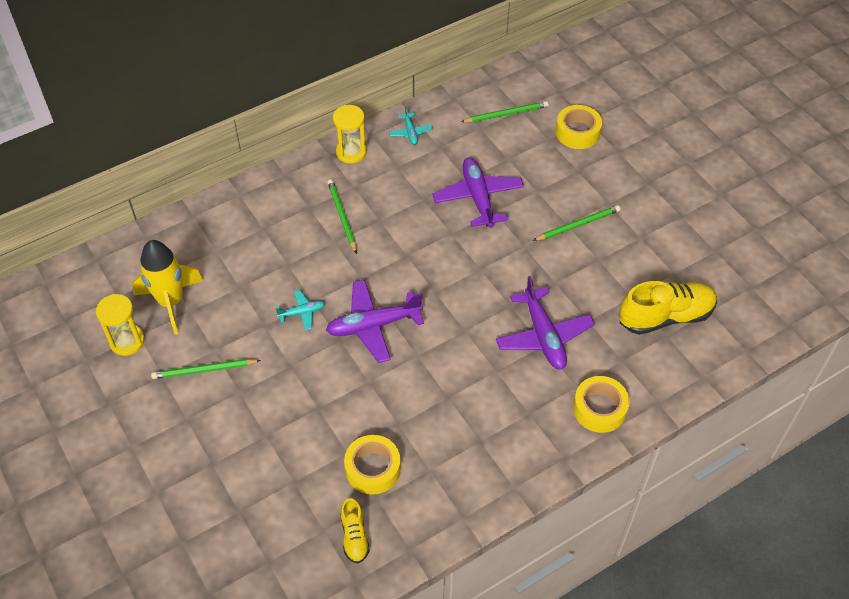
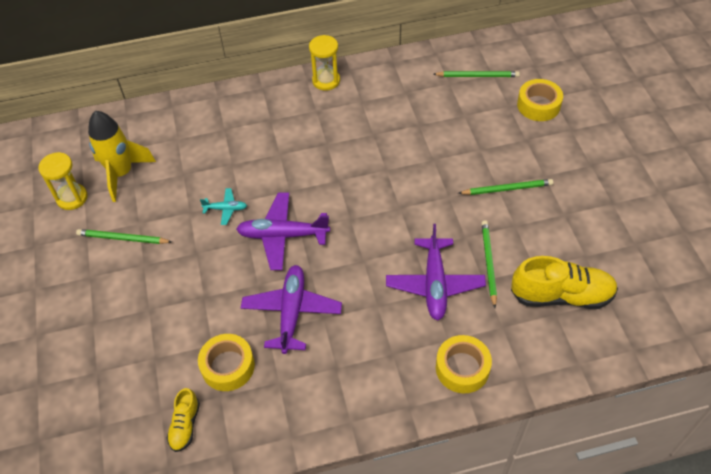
camera: 20 degrees right, 0 degrees up
green pencil [328,179,357,254] -> green pencil moved to [482,221,497,308]
turquoise plane [389,106,433,145] -> none
purple plane [432,157,524,228] -> purple plane moved to [241,265,342,354]

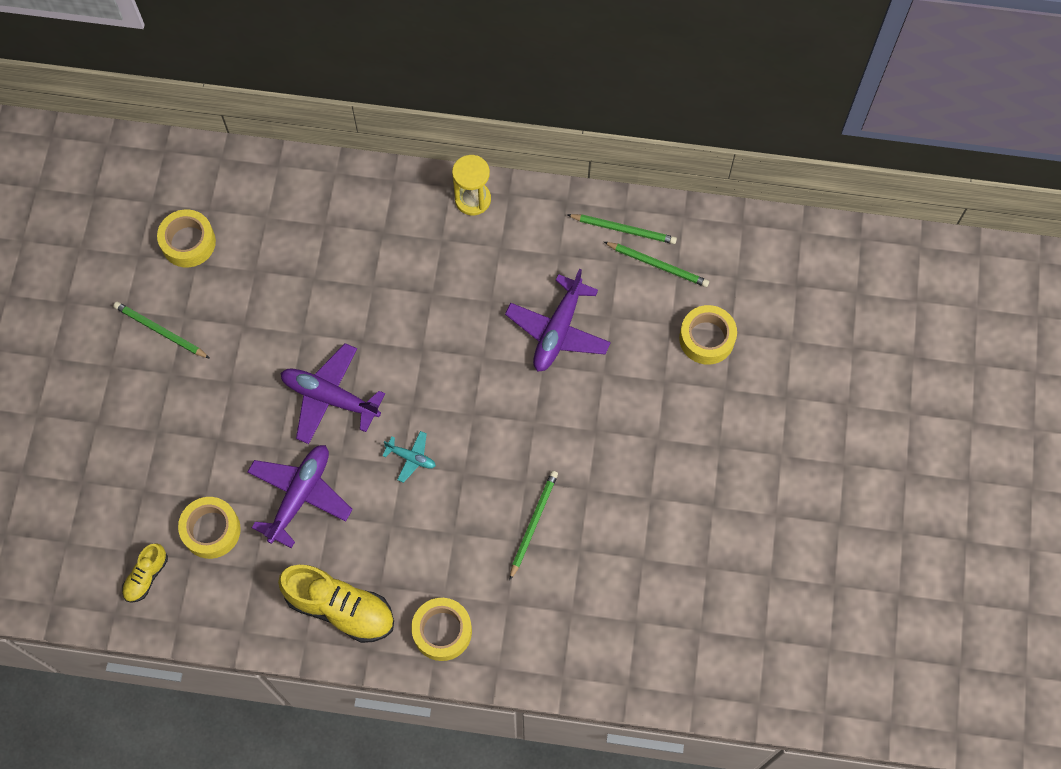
camera: 20 degrees right, 15 degrees up
yellow hourglass [38,152,88,210] -> none
yellow rocket [88,111,156,202] -> yellow tape [157,209,216,267]
turquoise plane [200,188,247,225] -> turquoise plane moved to [382,431,436,483]
purple plane [386,224,486,320] -> purple plane moved to [505,268,611,372]
green pencil [458,179,553,195] -> green pencil moved to [567,214,677,244]
yellow shoe [511,256,618,309] -> yellow shoe moved to [278,565,394,643]

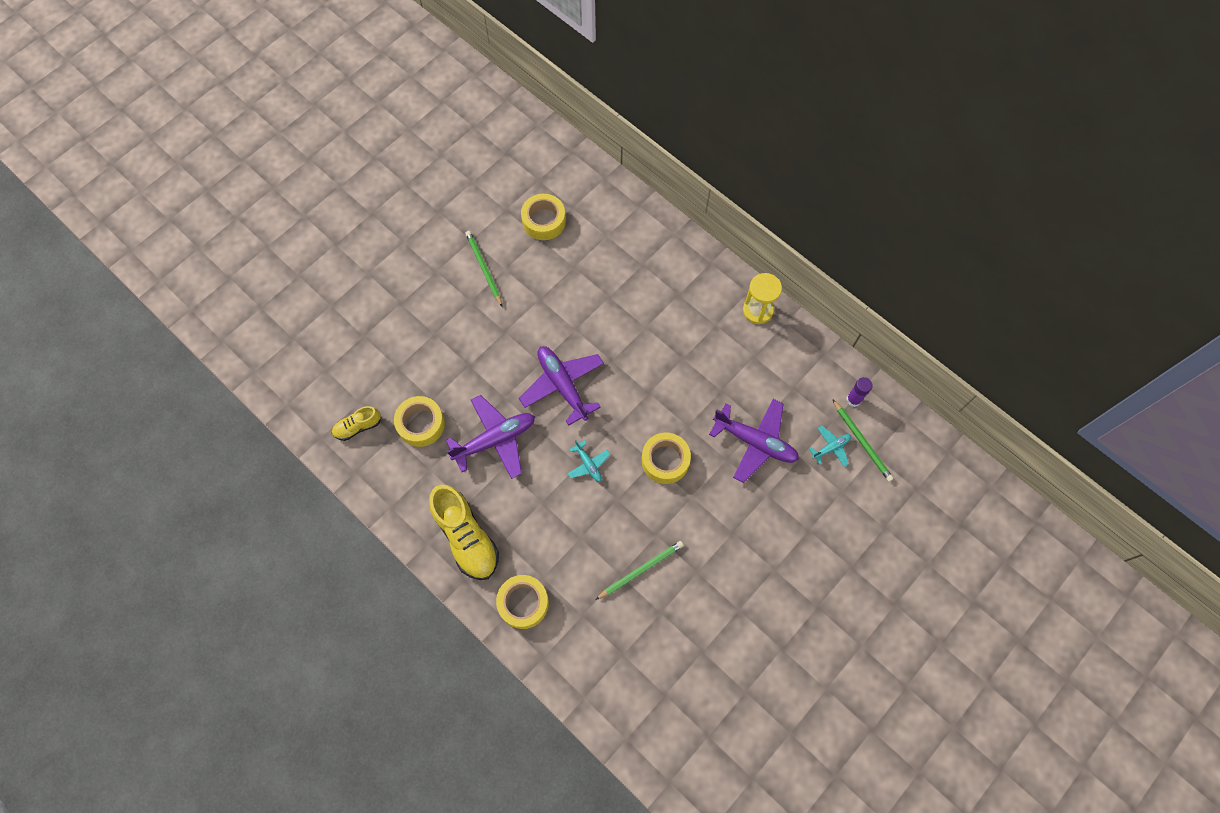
camera: 35 degrees right, 0 degrees up
purple plane [505,268,611,372] -> purple plane turned 120 degrees counterclockwise [709,399,799,483]
green pencil [567,214,677,244] -> purple glue stick [846,377,873,407]
yellow tape [679,305,737,365] -> yellow tape moved to [642,433,691,484]
none -> turquoise plane [809,426,851,467]

